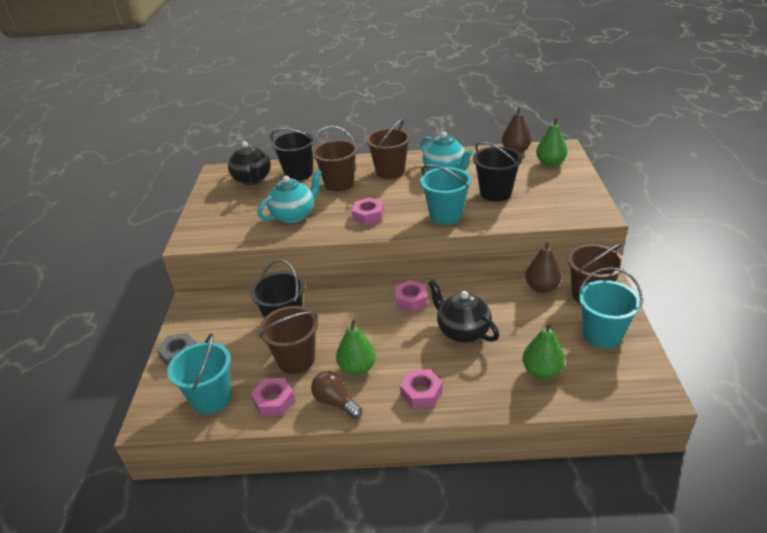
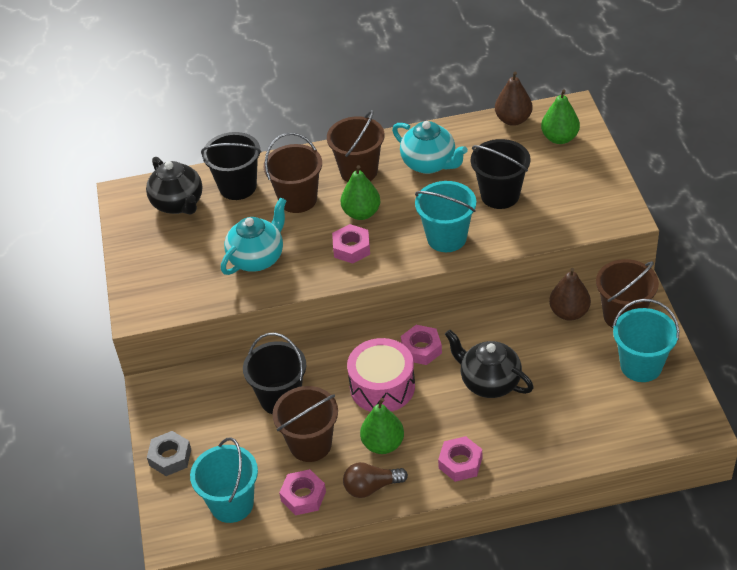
camera: 10 degrees left, 10 degrees up
brown light bulb [311,371,362,419] -> brown light bulb turned 45 degrees counterclockwise [343,462,408,498]
green pear [523,323,565,379] -> green pear moved to [341,165,380,220]
none -> pink drum [347,338,415,412]

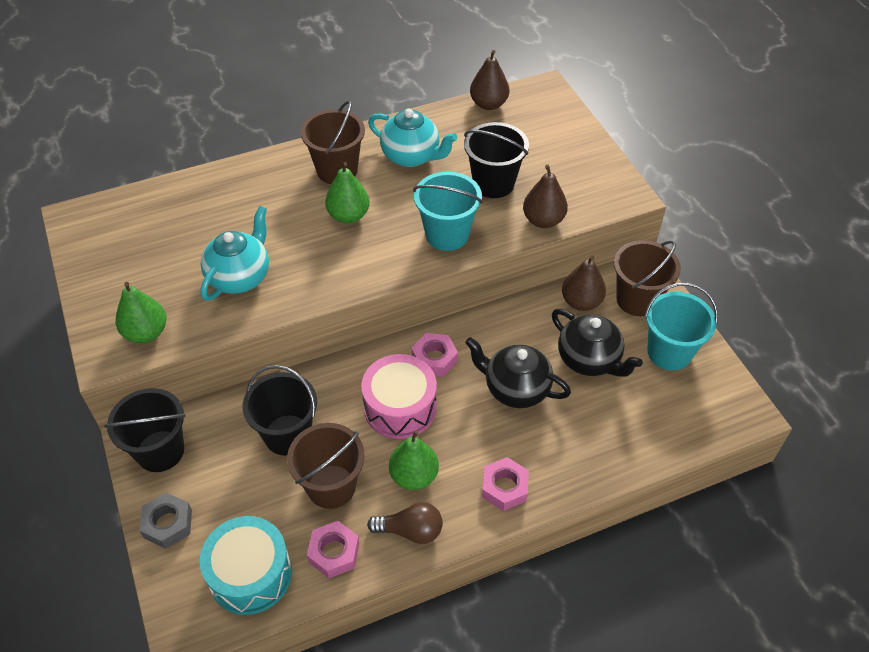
camera: 15 degrees left, 5 degrees up
black teapot [146,157,203,215] -> black teapot moved to [552,309,643,377]
turquoise bucket [190,437,258,523] -> turquoise drum [200,516,292,615]
black bucket [201,132,261,200] -> black bucket moved to [104,388,186,472]
brown bucket [264,133,322,213] -> none
pink nut [332,224,370,264] -> none
brown light bulb [343,462,408,498] -> brown light bulb turned 150 degrees counterclockwise [367,502,443,544]
green pear [541,90,580,144] -> green pear moved to [116,282,166,343]
none -> brown pear [523,165,568,228]

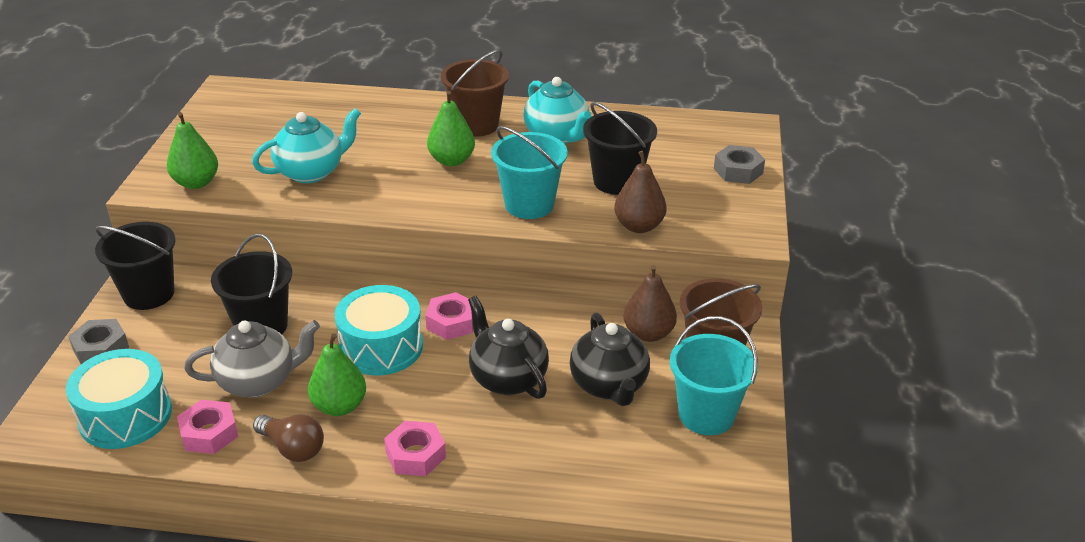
camera: 30 degrees right, 15 degrees down
brown bucket [287,423,365,509] -> grey teapot [184,320,320,397]
pink drum [361,354,437,439] -> turquoise drum [335,285,423,375]
brown pear [470,50,509,110] -> none
none -> grey nut [714,145,765,184]

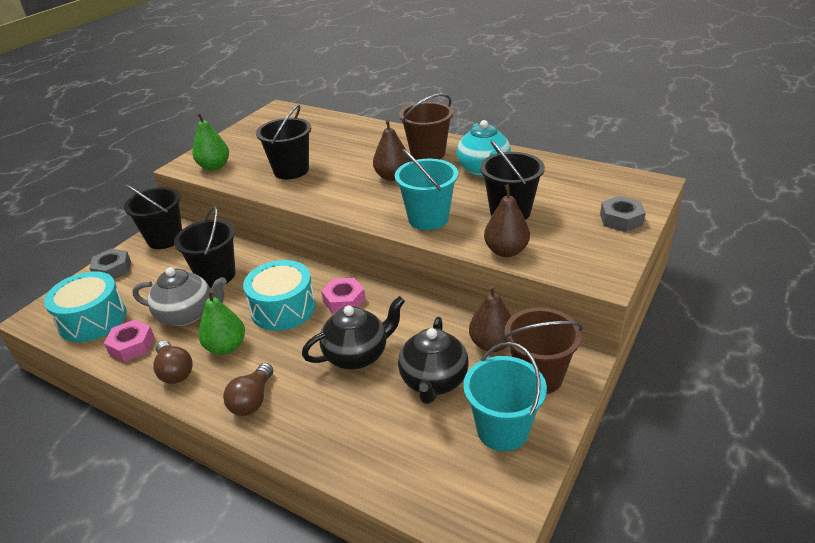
camera: 25 degrees right, 0 degrees up
turquoise teapot [252,108,361,183] -> black bucket [256,105,311,179]
pink nut [384,421,446,476] -> brown light bulb [223,363,273,416]
green pear [427,91,475,166] -> brown pear [373,120,410,181]
black teapot [468,296,549,399] -> black teapot turned 75 degrees clockwise [302,296,405,370]

